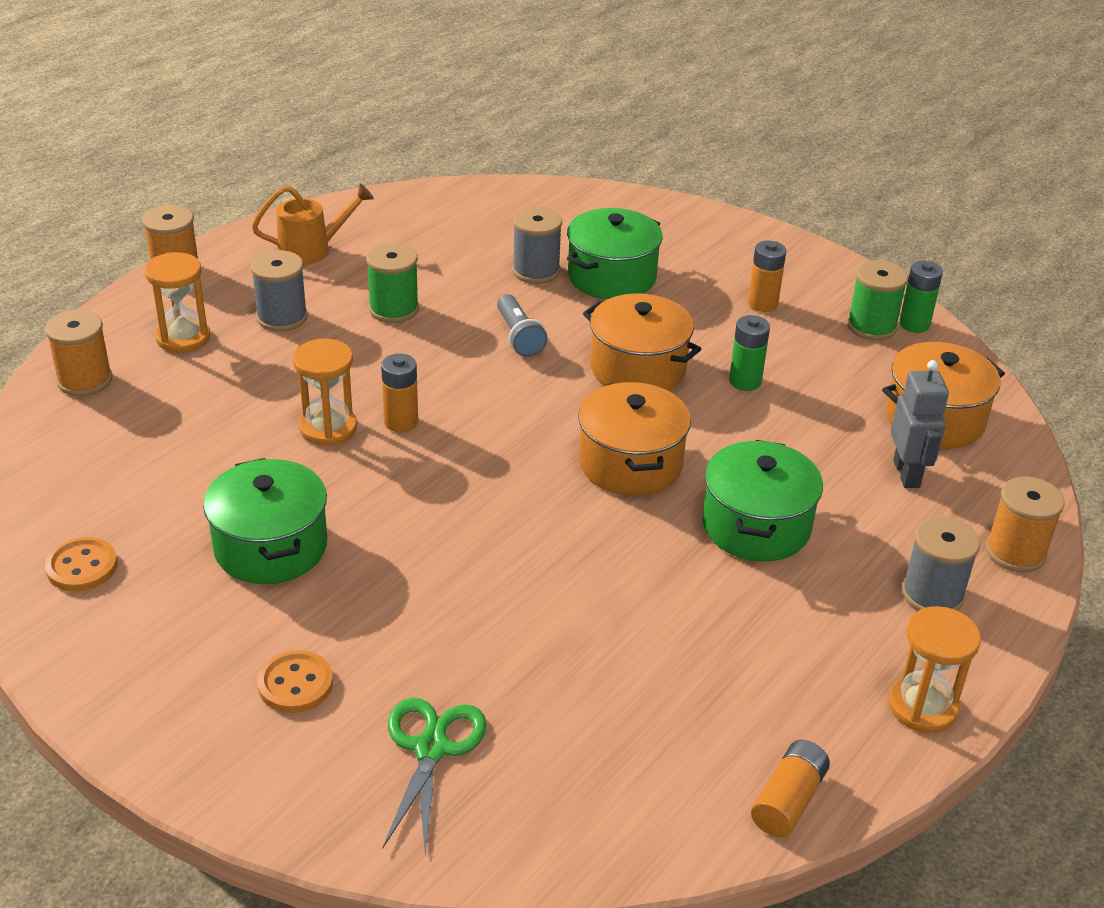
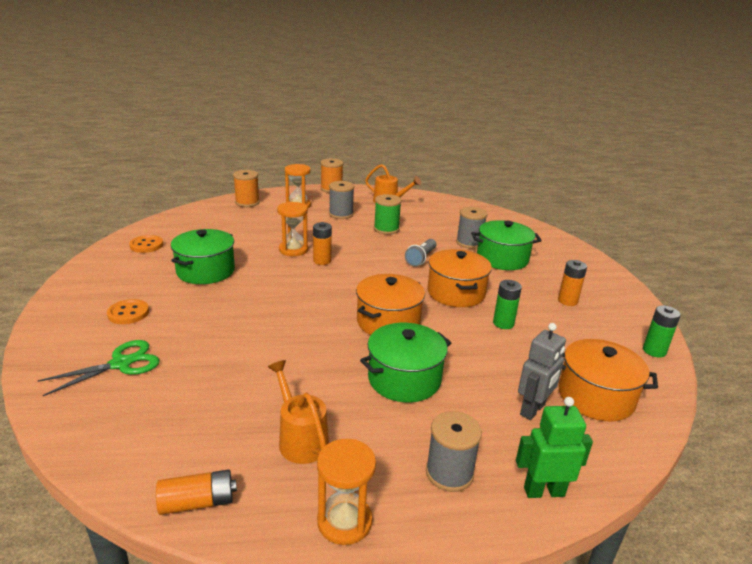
camera: 45 degrees right, 10 degrees down
green spool [847,260,908,341] -> none
orange spool [986,476,1065,572] -> green robot [516,397,593,498]
none -> orange watering can [268,360,329,464]

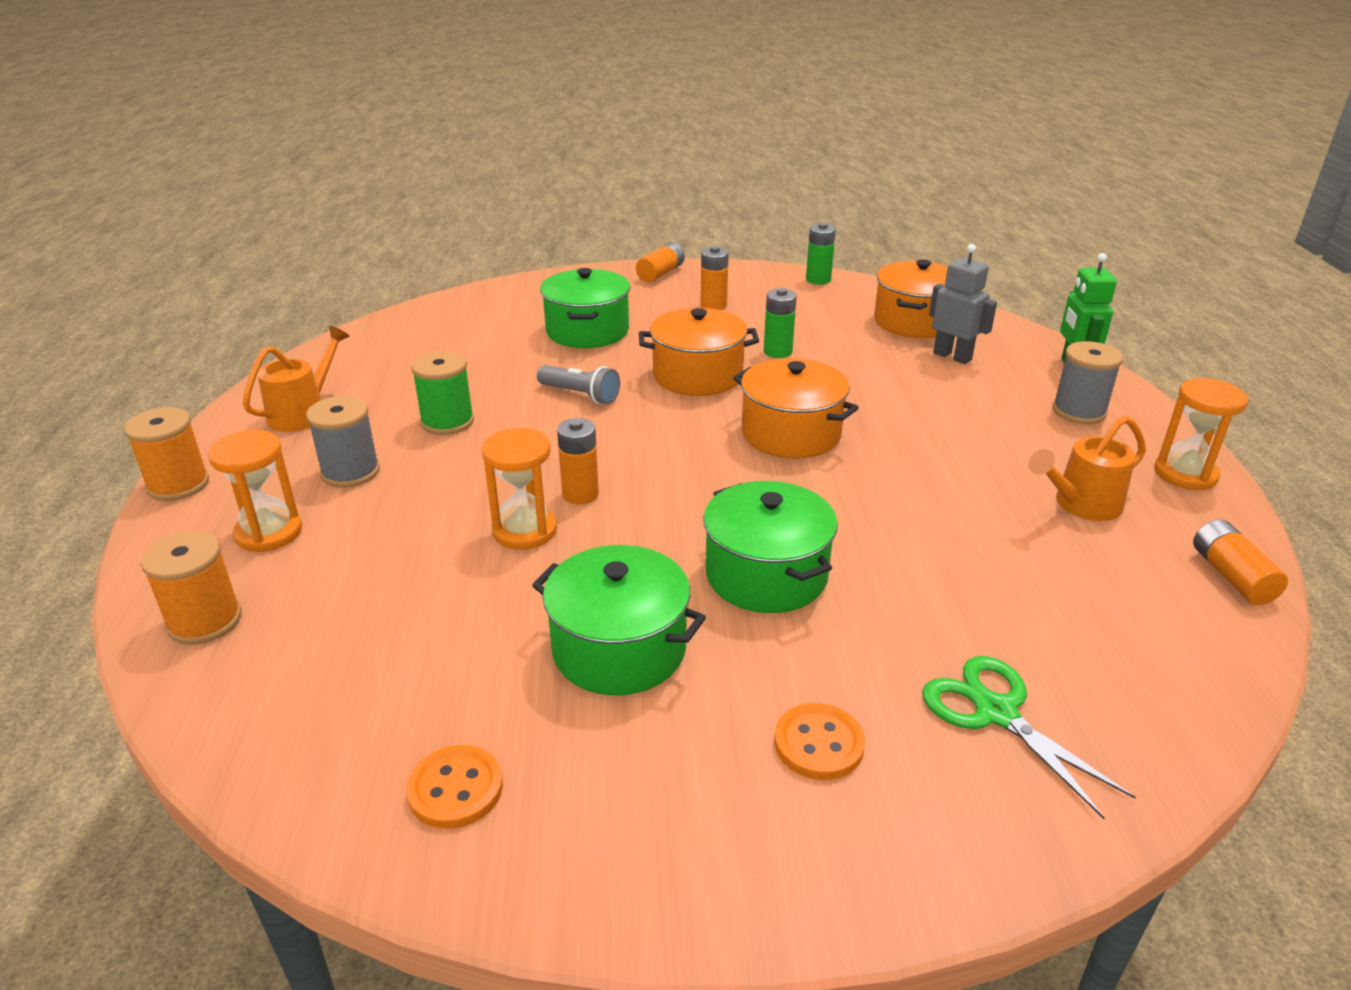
camera: 85 degrees left, 5 degrees up
green pot [360,323,451,402] -> green pot moved to [703,481,838,613]
grey spool [456,207,487,249] -> none
none -> orange battery [636,242,685,283]

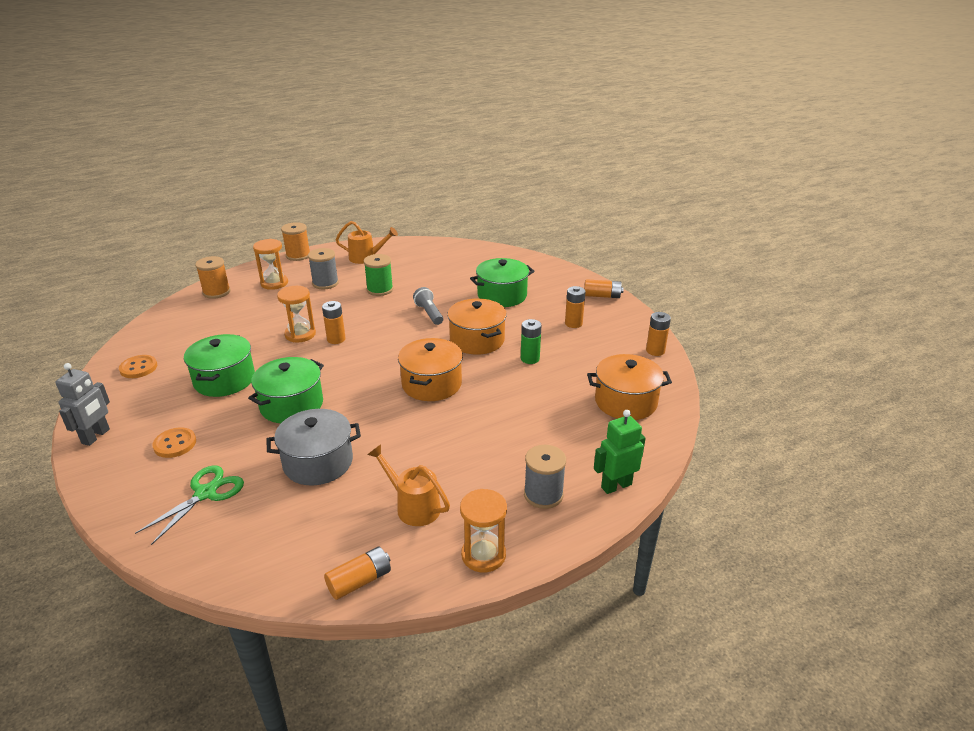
camera: 65 degrees right, 0 degrees up
grey flashlight [537,365,620,404] -> grey flashlight turned 150 degrees clockwise [413,287,443,325]
green battery [806,222,836,285] -> orange battery [646,312,671,356]
grey robot [929,244,997,364] -> grey robot moved to [55,363,110,446]
none -> grey pot [267,409,361,485]

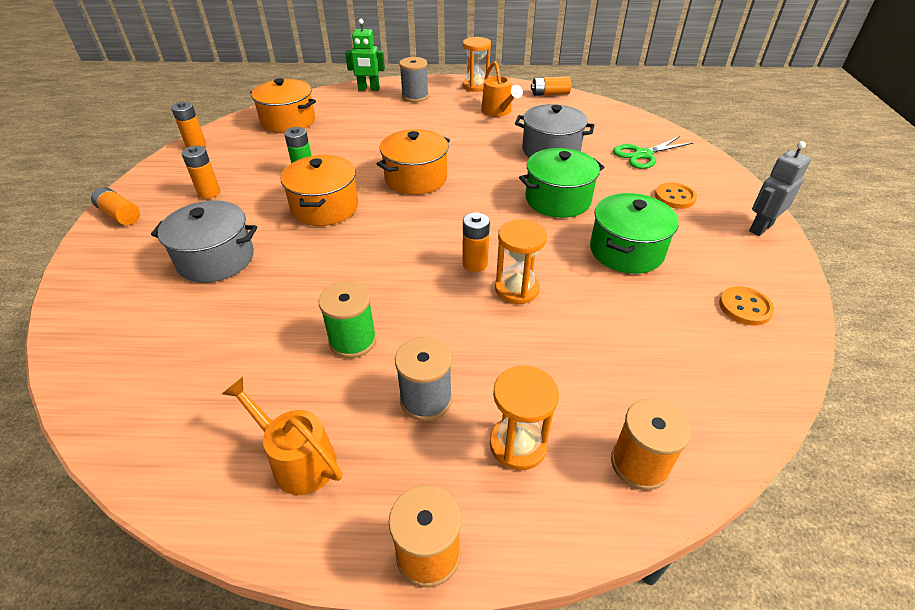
camera: 150 degrees left, 10 degrees up
grey flashlight [413,287,443,325] -> none
green pot [470,258,535,307] -> grey pot [151,201,257,283]

